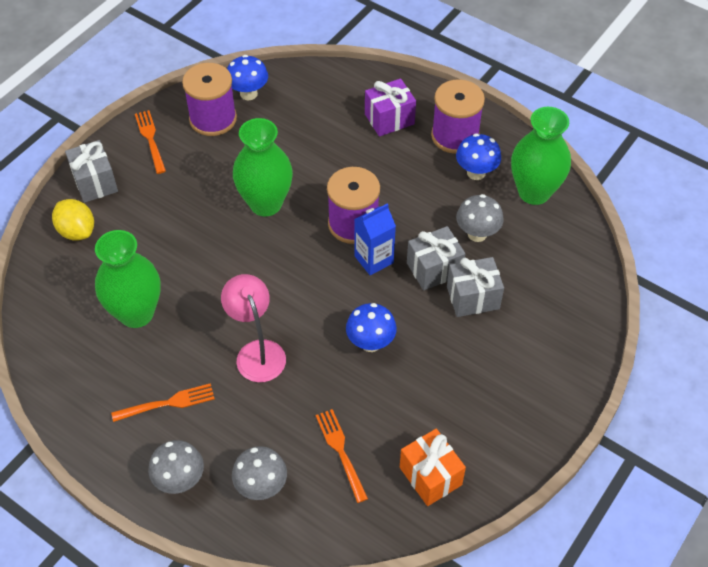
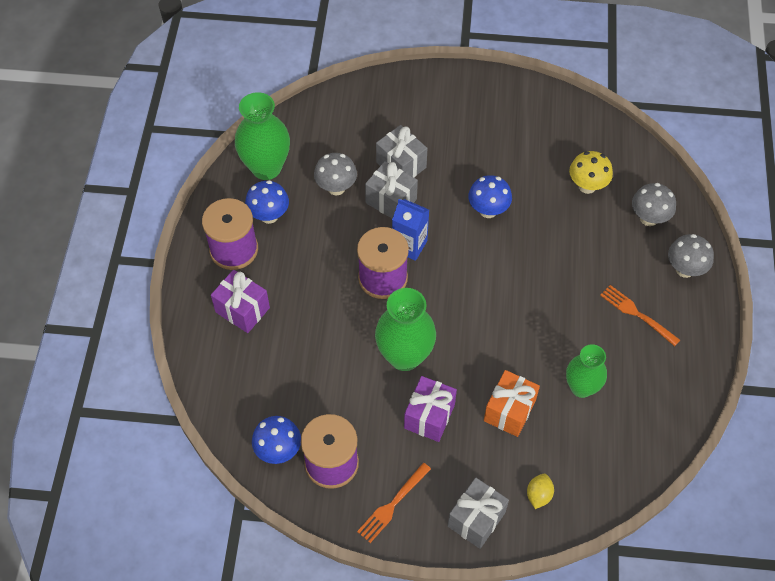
camera: 120 degrees left, 5 degrees up
yellow lemon [52,199,94,240] -> yellow lemon [527,474,554,509], size x0.64
green vase [95,230,160,328] -> green vase [566,344,607,398], size x0.66
pink lamp [221,274,286,382] -> none
orange fork [316,409,368,503] -> yellow mushroom [569,151,613,194]
orange gift [400,429,466,506] -> orange gift moved to [484,370,540,437]
none -> purple gift [404,376,457,442]

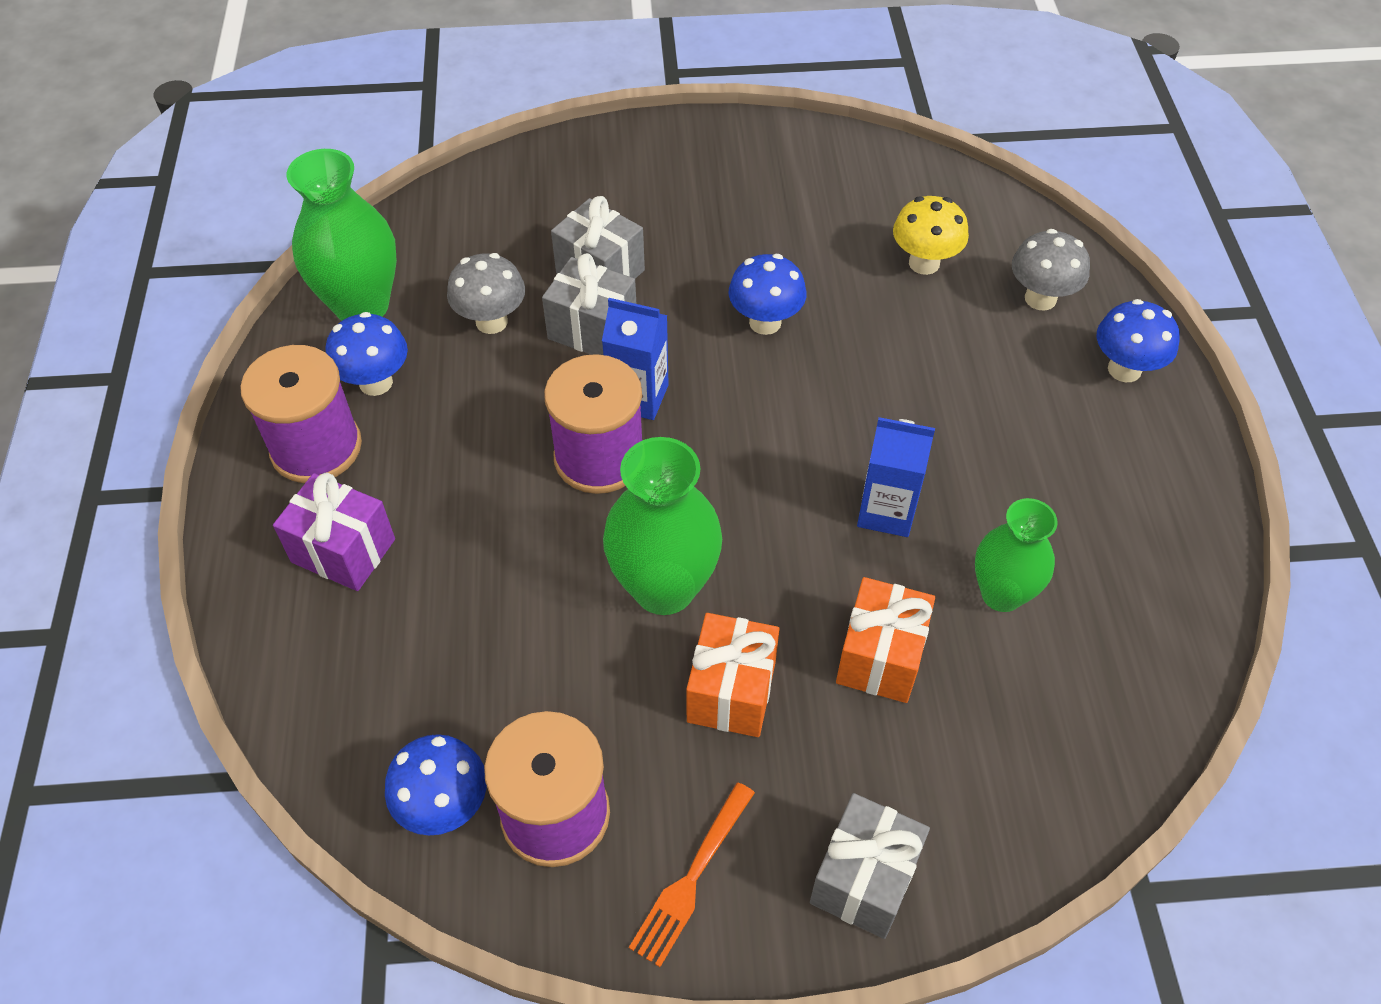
camera: 10 degrees left, 5 degrees down
purple gift [404,376,457,442] -> orange gift [686,613,780,737]
yellow lemon [527,474,554,509] -> none
orange fork [600,285,680,346] -> none
grey mushroom [668,234,714,278] -> blue mushroom [1097,299,1180,382]
none -> blue carton [857,417,935,537]

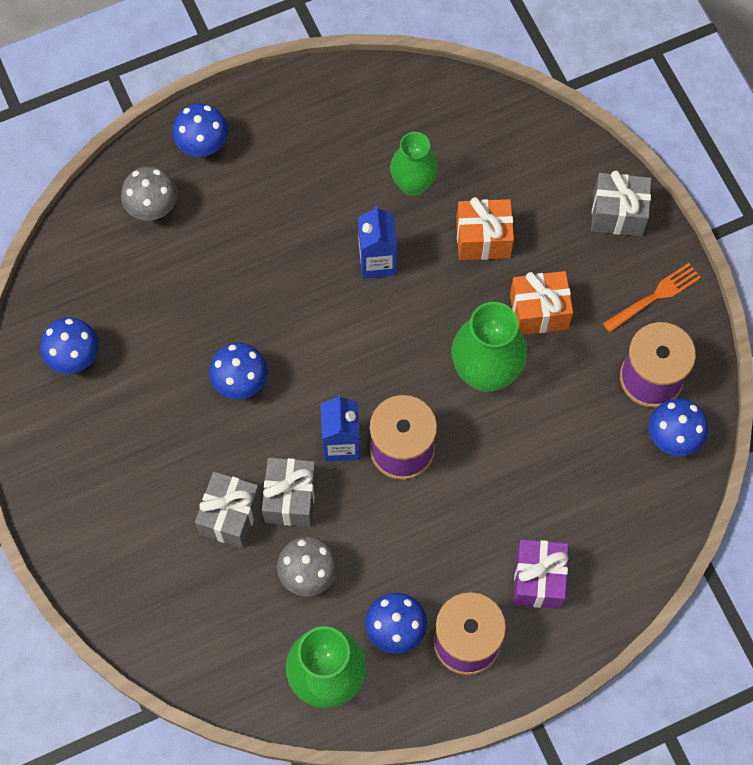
camera: 110 degrees left, 15 degrees up
orange fork [629,782,755,967] -> orange fork turned 45 degrees counterclockwise [602,263,701,333]
yellow mushroom [893,196,969,275] -> none
none -> blue mushroom [40,317,99,374]

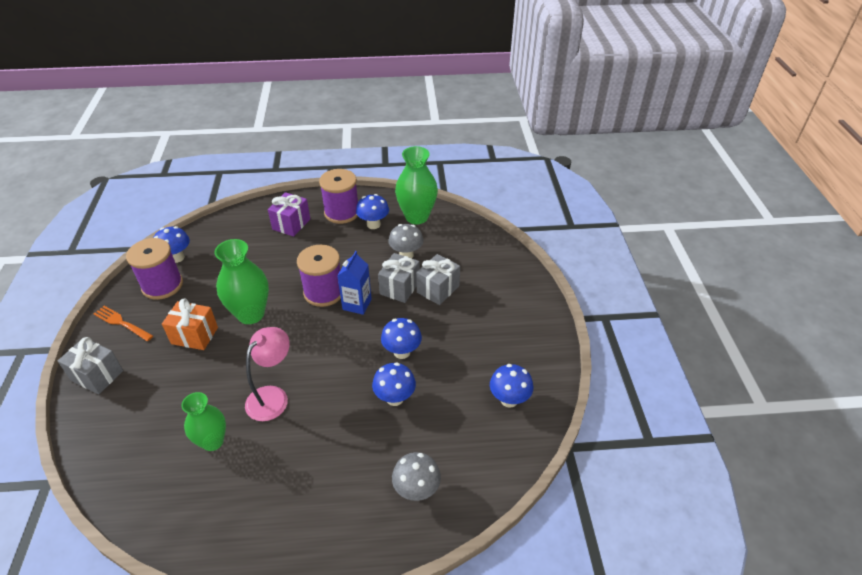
camera: 160 degrees left, 25 degrees down
blue mushroom [173,103,228,157] -> blue mushroom moved to [372,362,416,406]
blue carton [358,205,397,279] -> pink lamp [245,327,290,421]
orange gift [456,197,514,260] -> none
orange fork [602,263,701,333] -> orange fork turned 45 degrees clockwise [94,306,153,341]

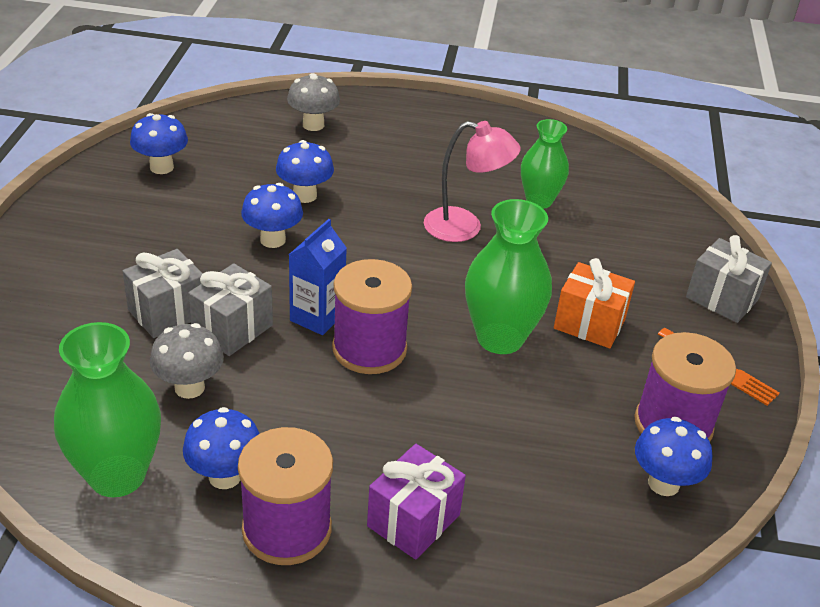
camera: 170 degrees left, 5 degrees down
pink lamp [245,327,290,421] -> pink lamp turned 120 degrees counterclockwise [424,121,521,242]

